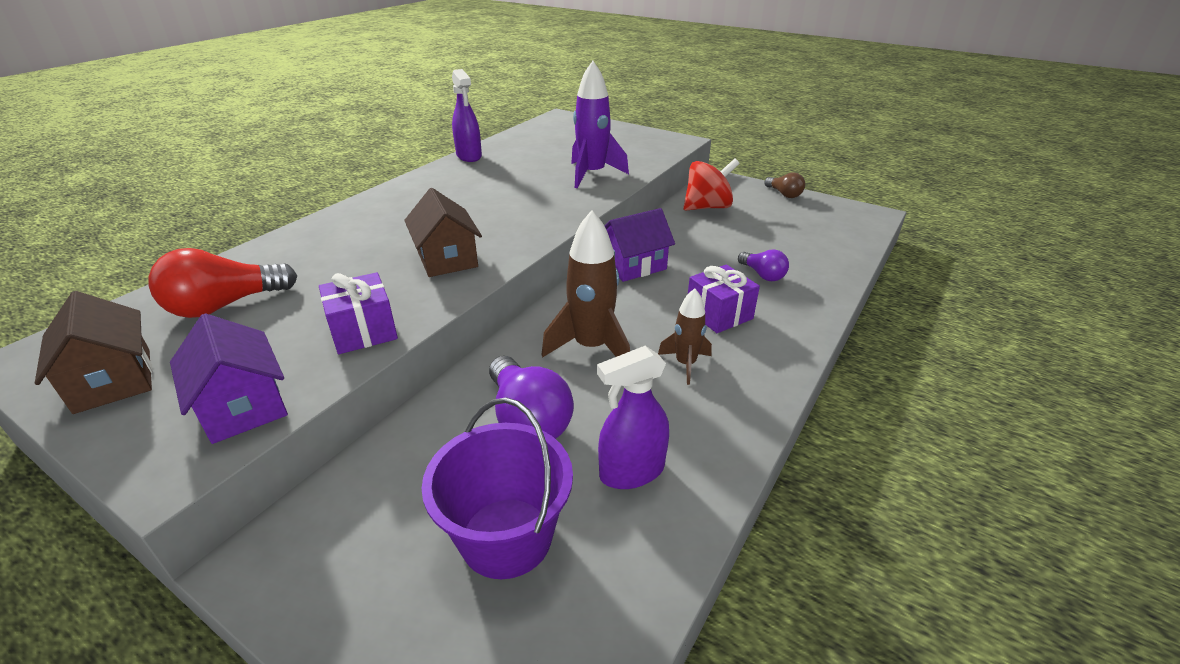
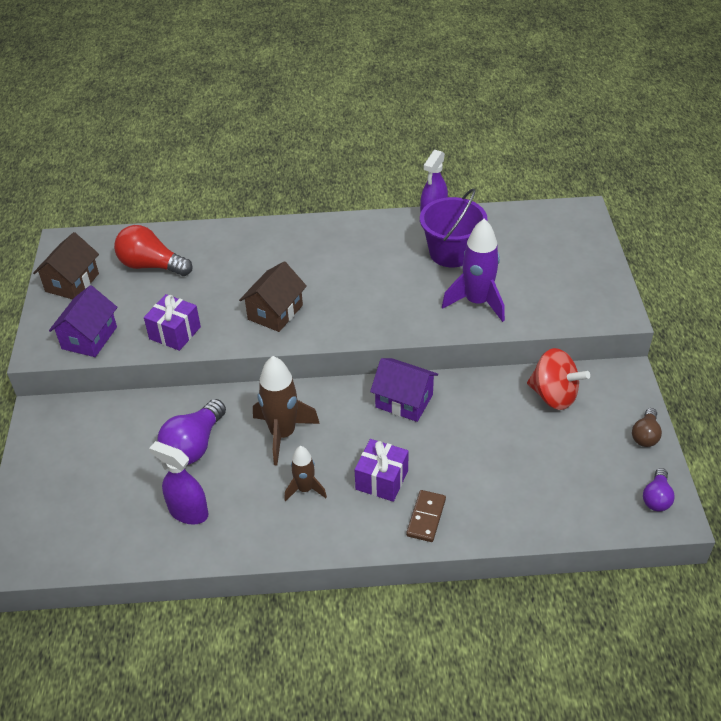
camera: 55 degrees right, 10 degrees up
purple bucket [422,398,573,579] -> purple bucket moved to [420,188,487,267]
purple light bulb [738,249,789,281] -> purple light bulb moved to [643,468,675,512]
none -> brown domino [406,490,446,542]

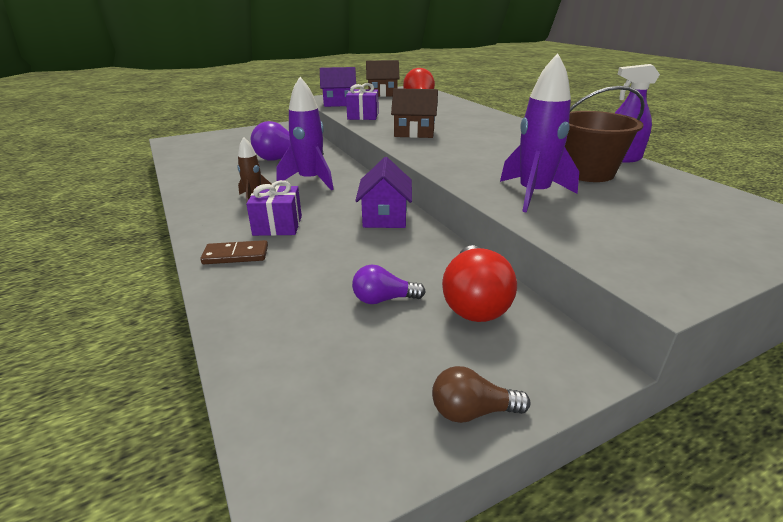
camera: 65 degrees right, 15 degrees down
purple spray bottle [149,441,209,524] -> none
brown rocket [253,356,320,465] -> purple rocket [277,77,334,190]
purple bucket [420,188,487,267] -> brown bucket [565,86,645,182]
red spinning top [527,348,590,410] -> red light bulb [442,245,517,322]
purple light bulb [643,468,675,512] -> purple light bulb moved to [352,265,425,304]

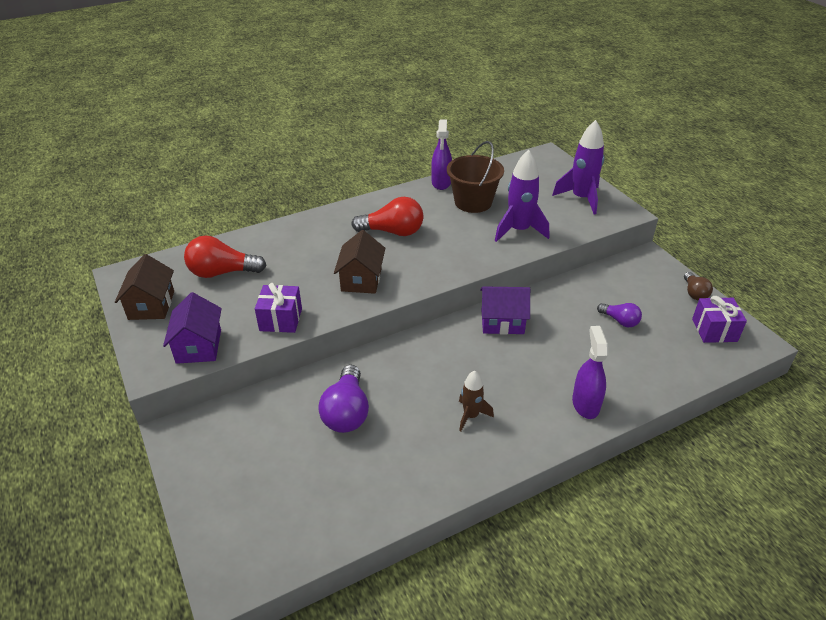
camera: 90 degrees left, 10 degrees up
brown domino [200,240,268,264] -> purple spray bottle [572,326,608,419]
purple gift [246,180,302,236] -> purple gift moved to [692,296,747,343]
purple rocket [277,77,334,190] -> purple rocket moved to [552,120,605,214]
purple light bulb [352,265,425,304] -> purple light bulb turned 45 degrees counterclockwise [597,303,642,327]
red light bulb [442,245,517,322] -> red light bulb moved to [351,197,423,236]

